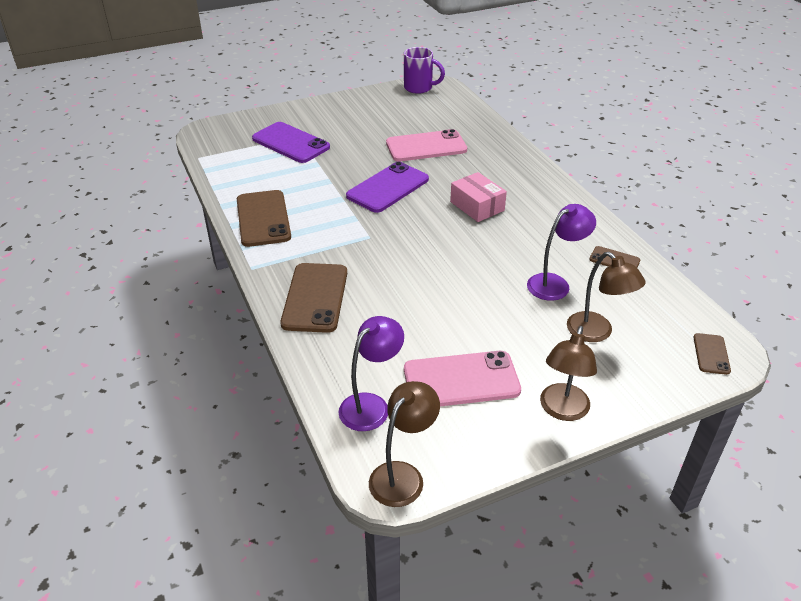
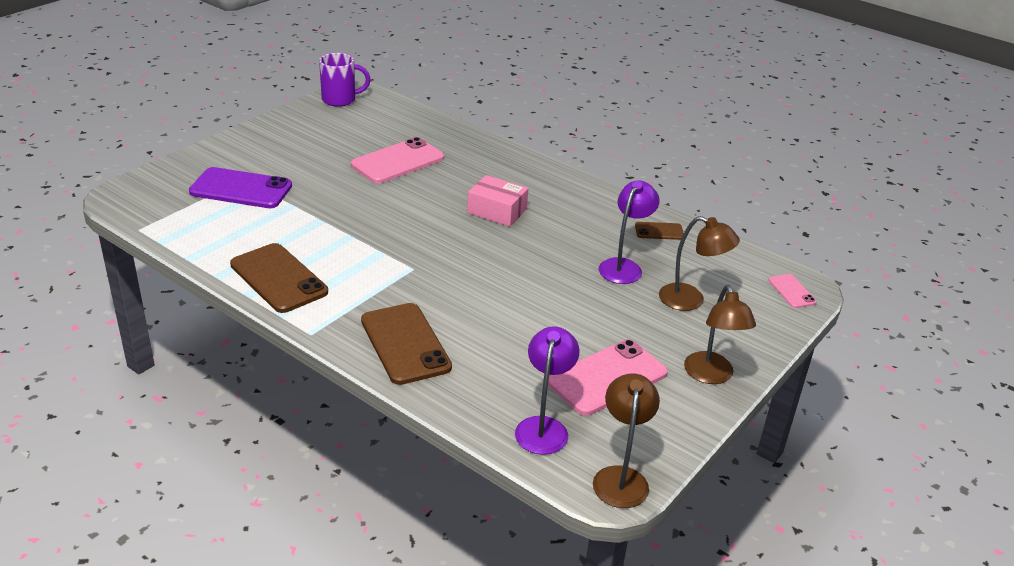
camera: 30 degrees left, 5 degrees down
purple phone [346,162,429,213] -> none
brown phone [693,333,731,375] -> pink phone [769,274,817,308]

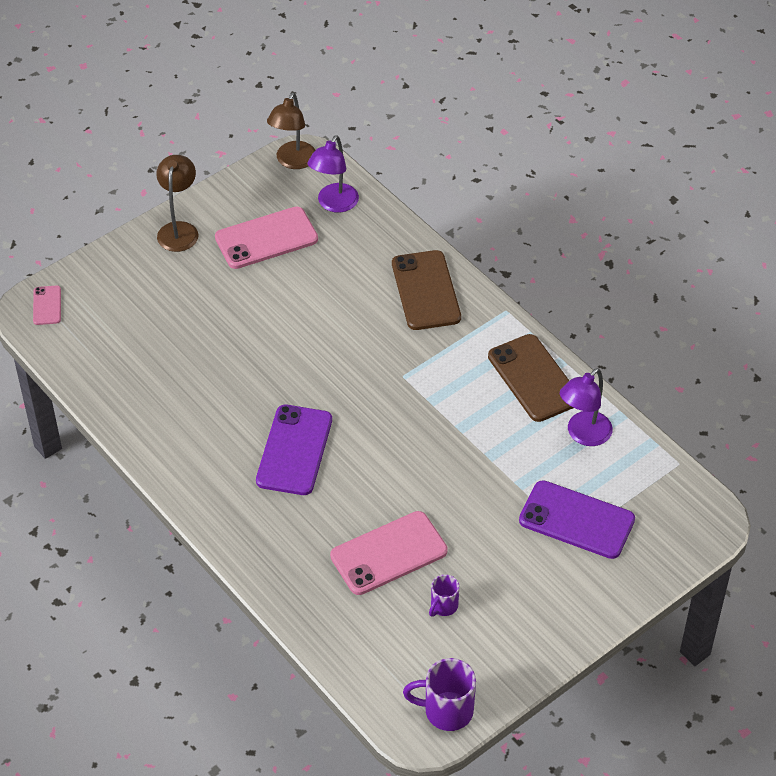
camera: 165 degrees left, 15 degrees up
pink box [467,175,528,227] -> purple phone [256,405,332,495]
purple lamp [599,181,660,284] -> purple lamp moved to [560,368,613,446]
brown phone [635,222,684,240] -> none
brown lamp [659,216,740,311] -> none
none -> purple mug [429,574,459,617]

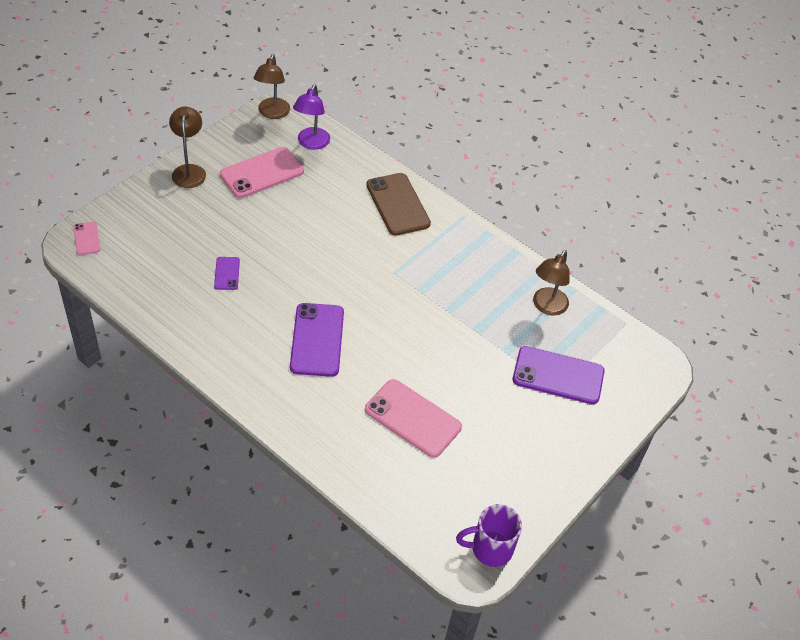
camera: 15 degrees left, 0 degrees up
pink phone [330,511,448,595] -> pink phone turned 75 degrees clockwise [365,379,462,458]
purple mug [429,574,459,617] -> none
brown phone [488,334,573,422] -> none
purple lamp [560,368,613,446] -> brown lamp [533,250,570,315]
none -> purple phone [214,257,240,290]

